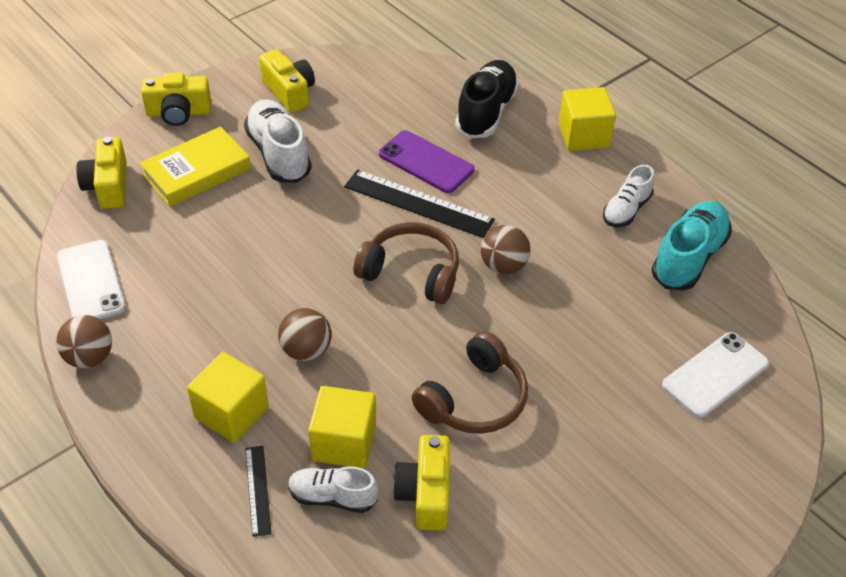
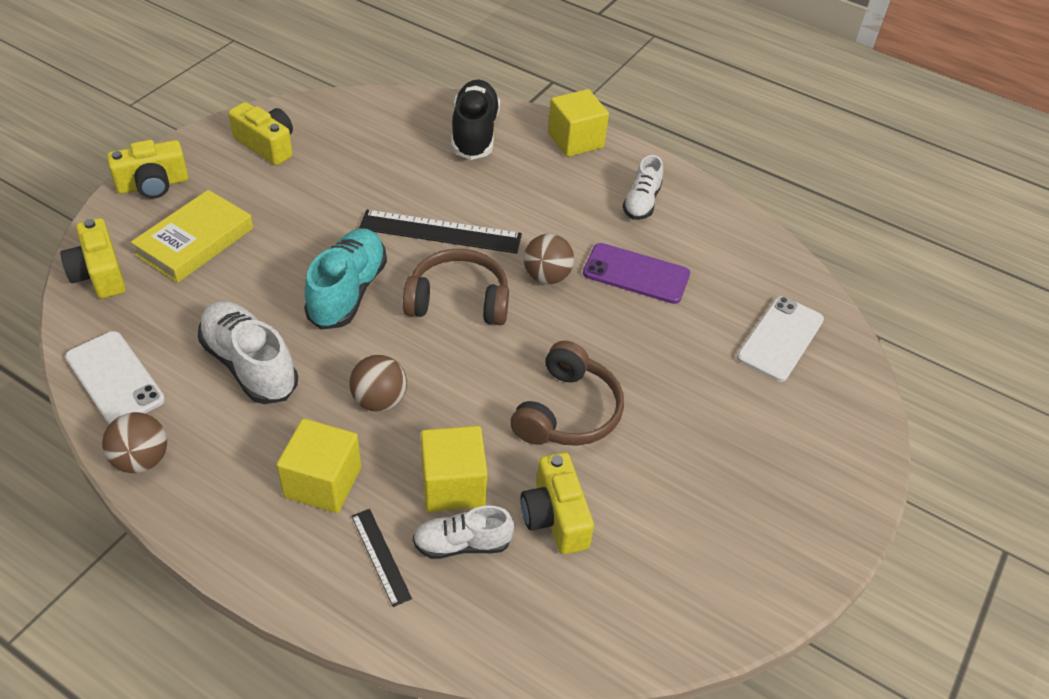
camera: 20 degrees left, 0 degrees up
white shoe [244,99,312,183] -> white shoe moved to [198,301,298,404]
purple phone [379,130,474,193] -> purple phone moved to [583,243,690,304]
turquoise shoe [651,201,732,290] -> turquoise shoe moved to [304,228,387,330]

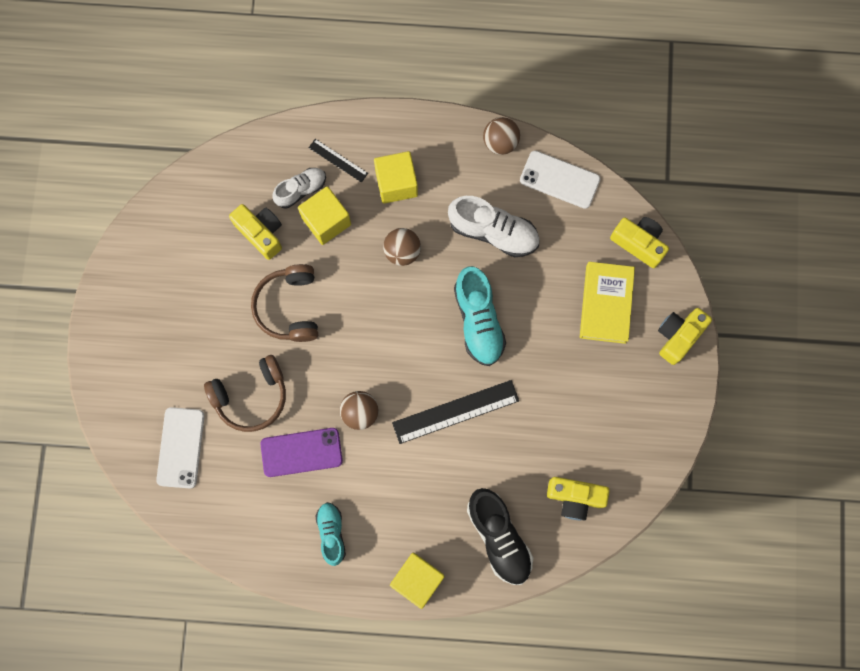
camera: 155 degrees right, 30 degrees up
yellow camera [228,102,293,165] -> yellow camera moved to [547,477,610,520]
brown headphones [403,249,509,325] -> brown headphones moved to [204,355,286,432]
white shoe [623,155,663,220] -> turquoise shoe [315,502,346,566]

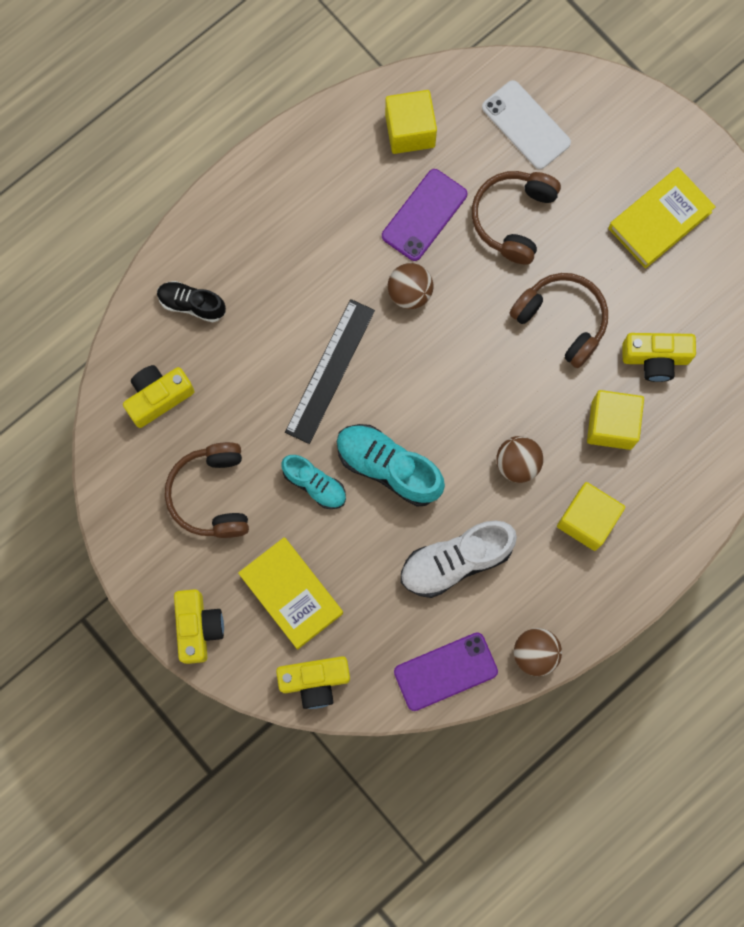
camera: 135 degrees right, 0 degrees up
white shoe [272,168,326,208] -> none
black ruler [309,139,368,183] -> none
turquoise shoe [315,502,346,566] -> turquoise shoe moved to [281,455,346,509]
yellow cube [390,553,445,609] -> yellow cube moved to [385,90,437,154]
black shoe [467,488,533,585] -> black shoe [157,281,226,322], size x0.62
white phone [520,151,600,209] -> purple phone [394,632,498,711]
none -> brown headphones [165,442,249,538]
none -> yellow book [608,167,716,269]

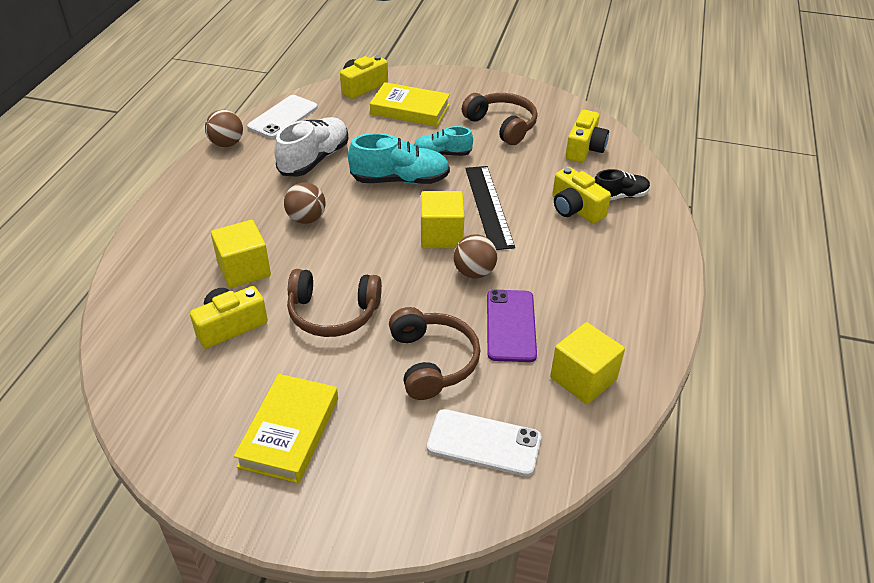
camera: 145 degrees right, 35 degrees down
yellow camera [174,589,224,664] -> yellow camera moved to [552,167,611,224]
purple phone [394,632,498,711] -> white phone [247,95,318,139]
yellow cube [557,482,625,551] -> yellow cube moved to [421,191,464,248]

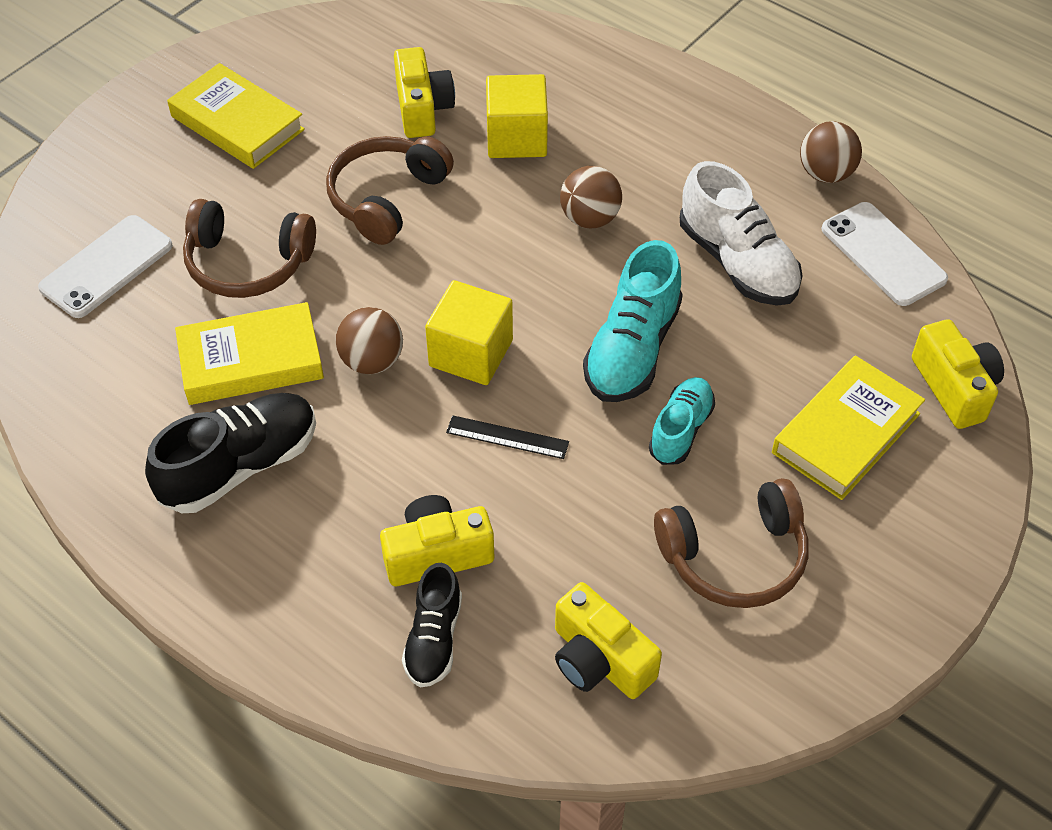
camera: 115 degrees right, 10 degrees up
black ruler [465,166,515,250] -> black ruler [446,415,569,459], size x0.53
purple phone [487,290,537,362] -> yellow book [175,302,324,405]
yellow cube [550,322,625,405] -> none
none -> black shoe [145,393,316,513]

